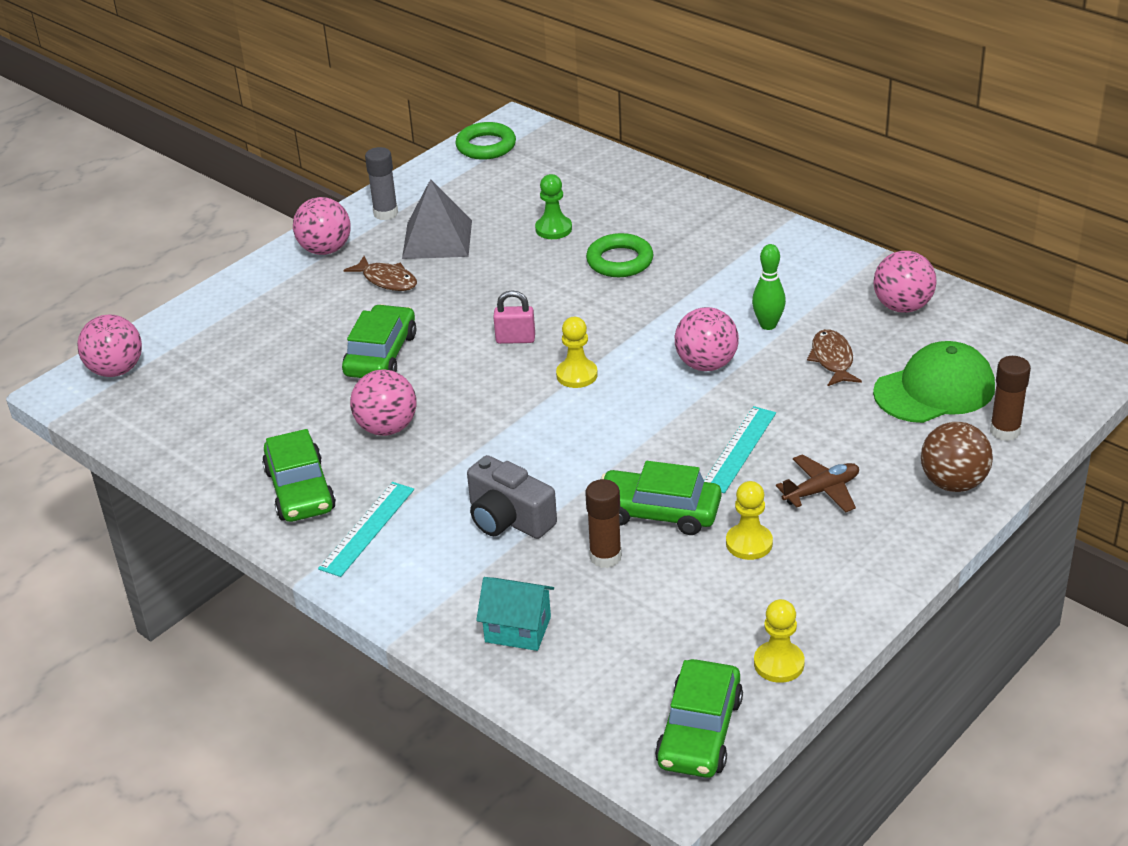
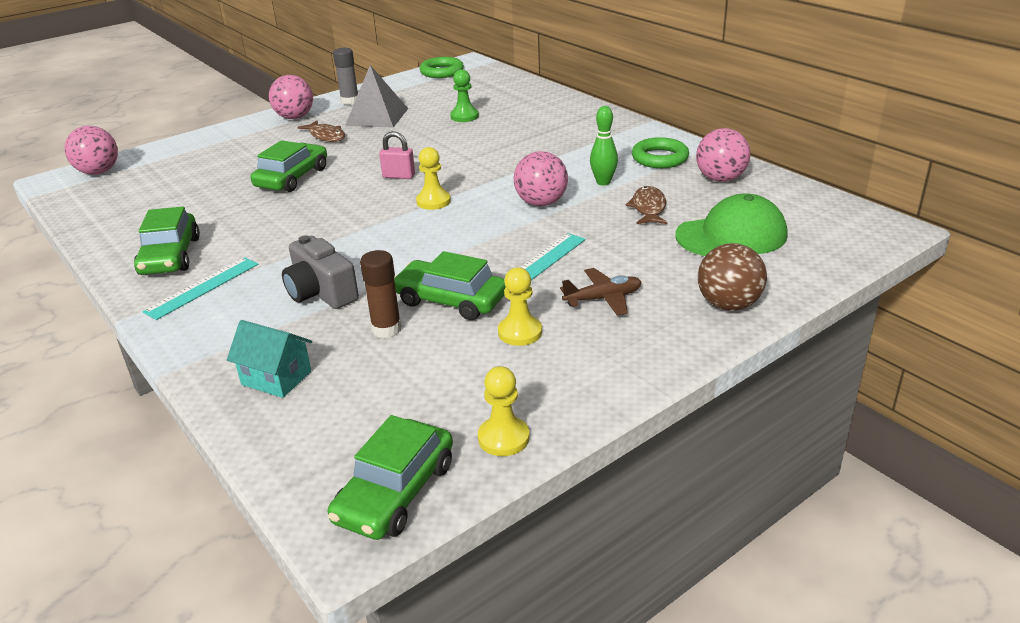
camera: 10 degrees right, 5 degrees down
pink ball [350,369,417,436] -> none
green ring [586,233,654,277] -> green ring moved to [632,137,689,168]
brown glue stick [990,356,1031,441] -> none

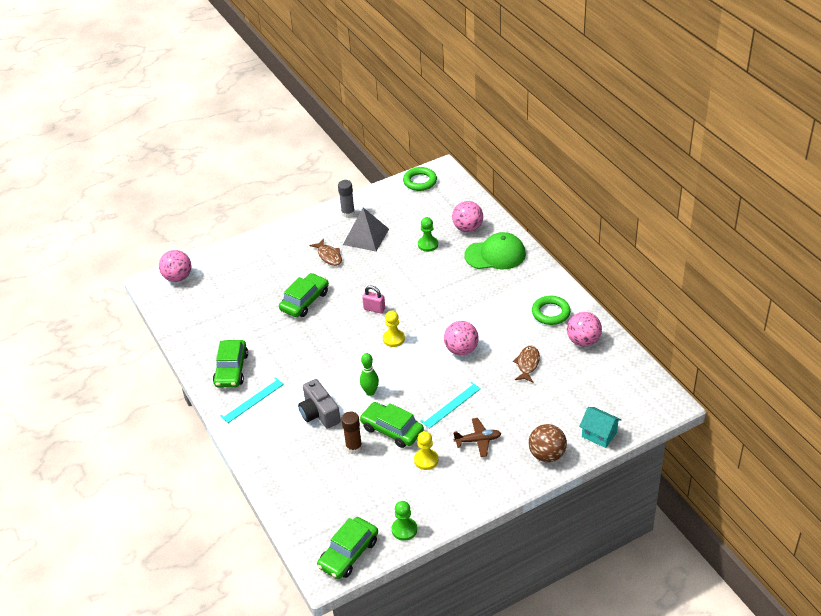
camera: 10 degrees right, 10 degrees up
turquoise house [227,320,312,398] -> turquoise house moved to [579,407,621,448]
pink ball [269,75,313,119] -> pink ball moved to [452,201,483,232]
yellow pawn [478,366,529,456] -> green pawn [392,501,417,541]
green bowling pin [590,106,618,186] -> green bowling pin moved to [360,353,379,396]
green cap [675,193,787,256] -> green cap moved to [464,232,526,269]

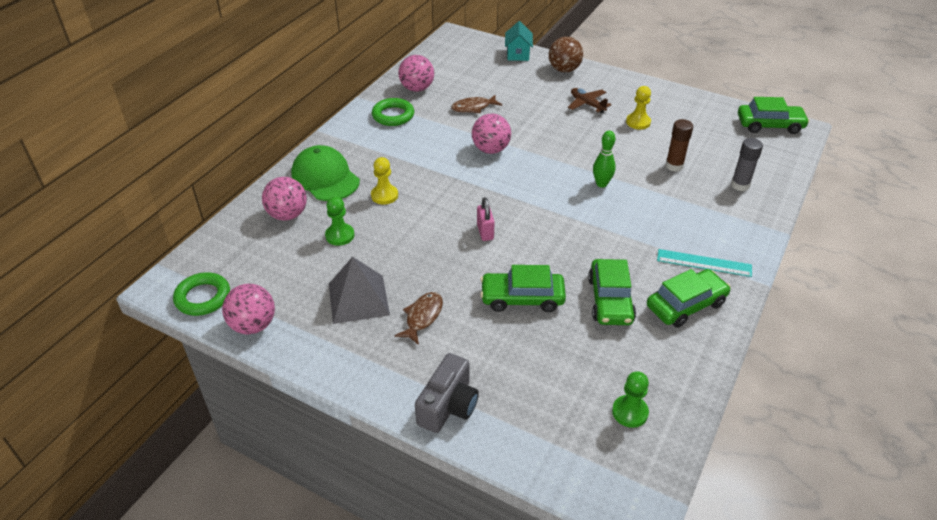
camera: 125 degrees left, 0 degrees up
pink ball [159,250,191,282] -> pink ball moved to [222,284,275,334]
grey camera [298,379,341,429] -> grey camera moved to [415,353,479,433]
grey glue stick [338,180,355,218] -> grey glue stick moved to [731,138,763,191]
green car [360,402,424,448] -> green car moved to [588,259,636,325]
yellow pawn [383,311,405,347] -> yellow pawn moved to [371,157,398,205]
green pawn [392,501,417,541] -> green pawn moved to [612,371,649,428]
turquoise ruler [420,382,481,428] -> none

